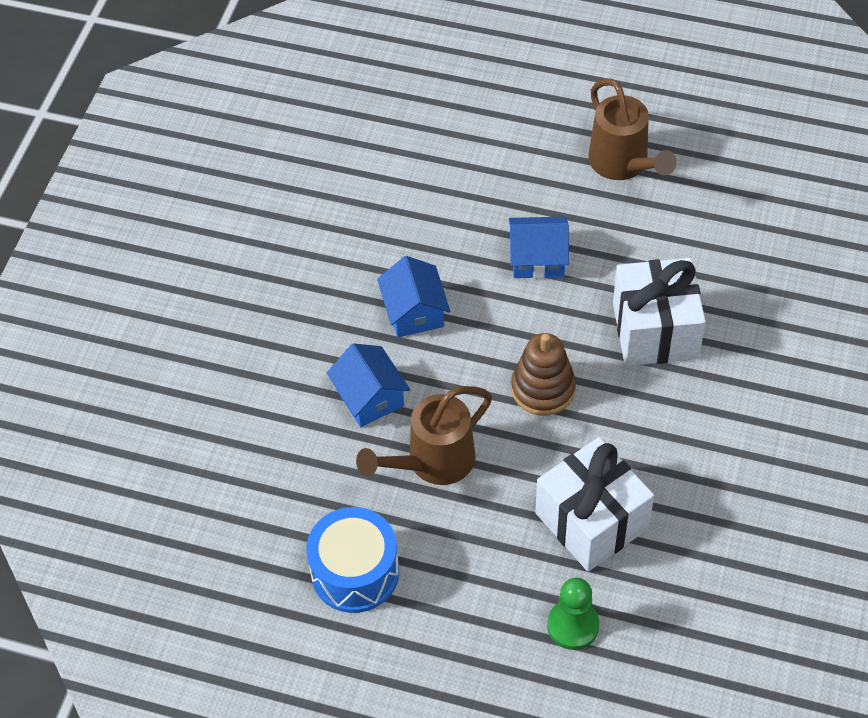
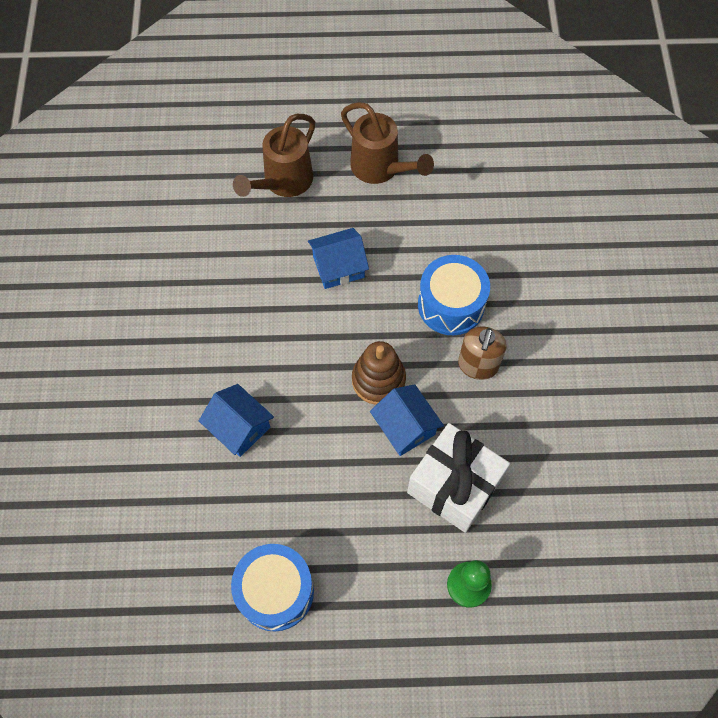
camera: 20 degrees left, 10 degrees up
brown watering can [356,386,492,485] -> brown watering can moved to [233,114,315,197]
blue house [377,256,450,337] -> blue house moved to [370,384,444,456]
white gift [613,258,706,366] -> blue drum [418,255,490,335]
none -> brown soap dispenser [458,327,507,380]

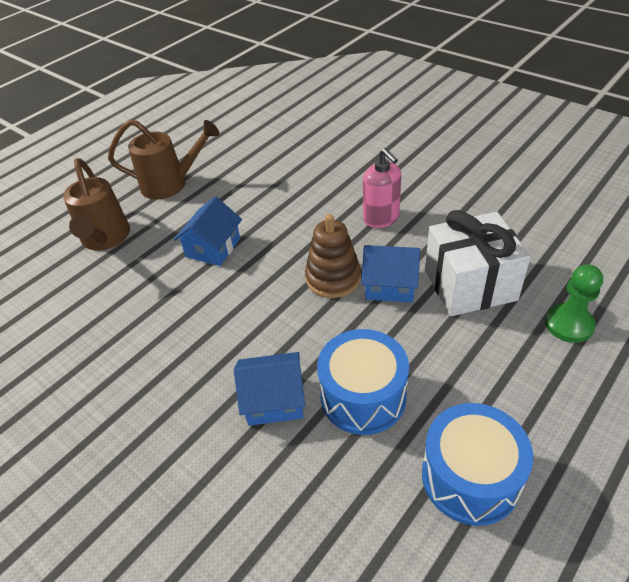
camera: 45 degrees left, 20 degrees down
blue drum [418,255,490,335] -> blue drum moved to [317,329,409,435]
brown soap dispenser [458,327,507,380] -> pink soap dispenser [363,148,401,228]

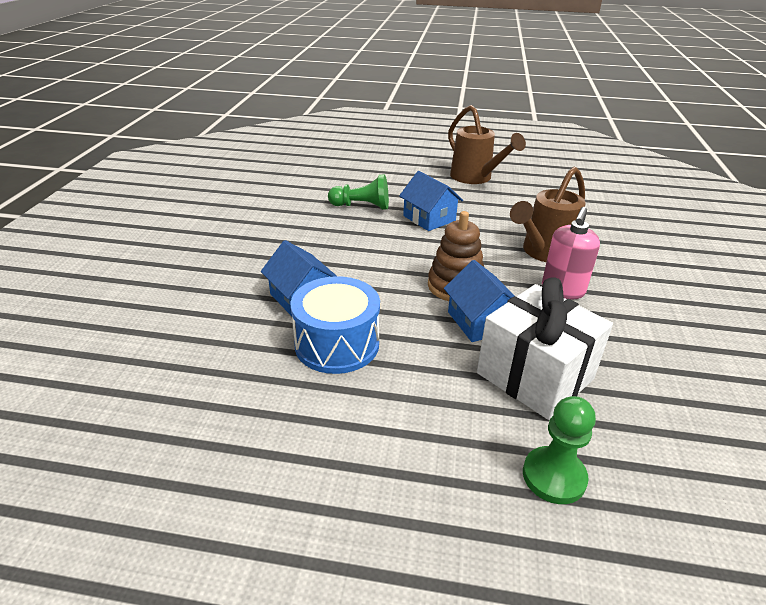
camera: 55 degrees right, 10 degrees down
brown watering can [63,158,130,250] -> brown watering can moved to [510,167,586,262]
blue house [174,196,242,266] -> blue house turned 60 degrees clockwise [399,171,463,231]
blue drum [422,403,533,526] -> none
none -> green pawn [328,174,389,210]

